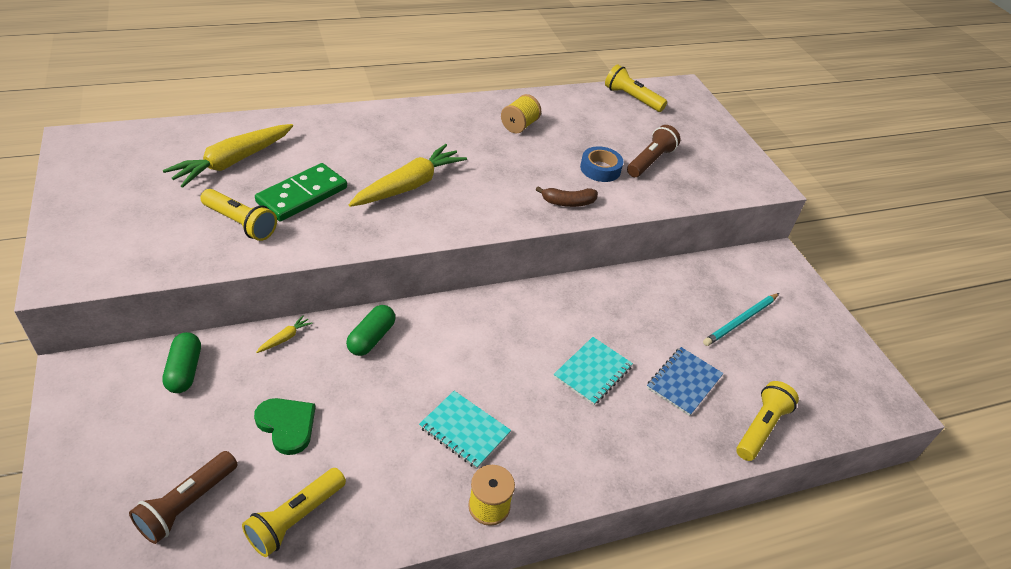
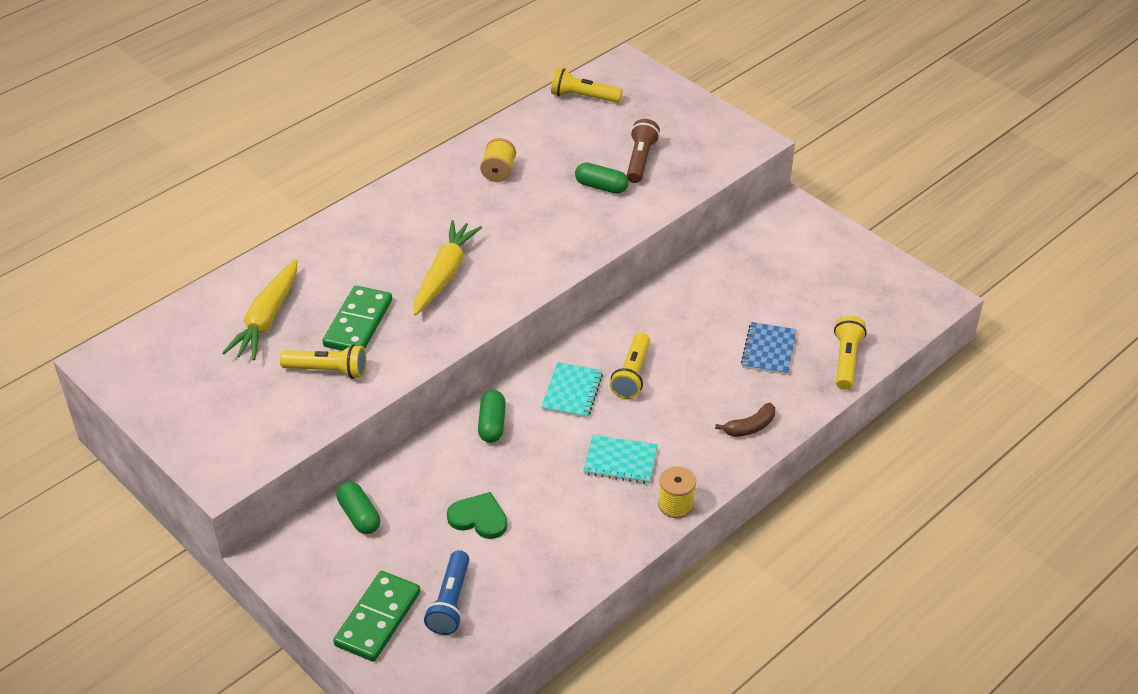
camera: 20 degrees left, 0 degrees up
brown flashlight [129,451,238,544] -> blue flashlight [424,550,469,635]
yellow flashlight [242,468,346,557] -> yellow flashlight moved to [610,332,650,399]
yellow carrot [256,315,312,353] -> none
brown banana [536,186,598,207] -> brown banana moved to [715,403,775,437]
turquoise notebook [553,337,633,405] -> turquoise notebook moved to [541,362,603,418]
blue tape [580,146,623,182] -> green capsule [575,162,629,194]
turquoise pencil [703,293,779,346] -> none
none -> green domino [333,571,421,662]

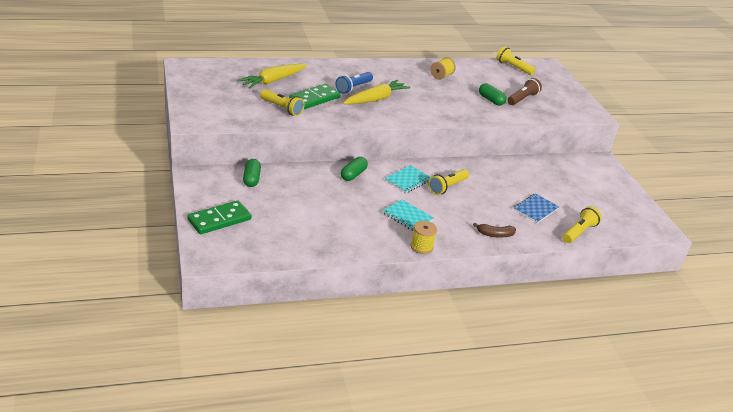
camera: 25 degrees right, 10 degrees down
blue flashlight [424,550,469,635] -> blue flashlight moved to [335,72,373,94]
green heart [447,492,507,539] -> none

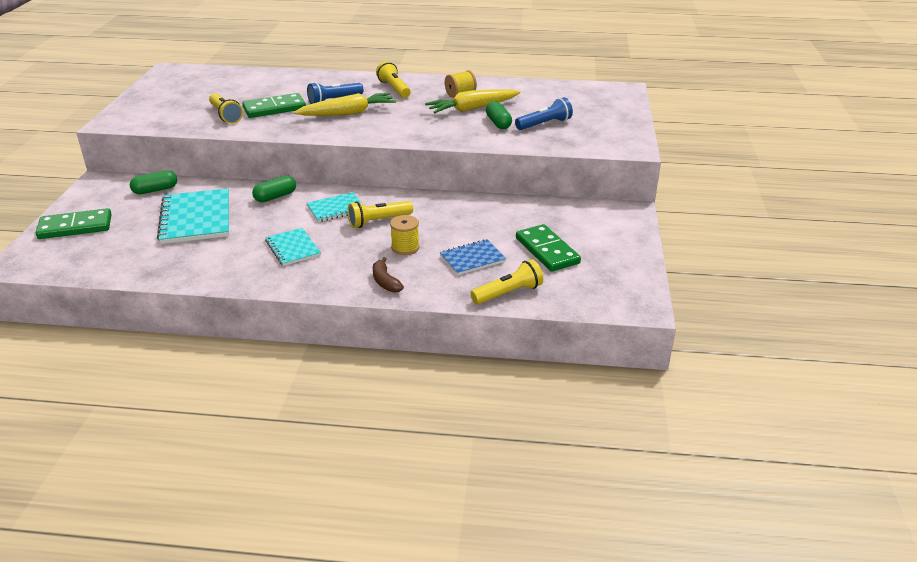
camera: 25 degrees right, 0 degrees up
yellow carrot [237,64,307,89] -> yellow carrot moved to [425,89,521,113]
green capsule [243,159,261,187] -> green capsule turned 45 degrees clockwise [130,170,177,194]
yellow spool [411,221,437,254] -> yellow spool moved to [390,215,419,255]
brown banana [473,222,516,238] -> brown banana turned 45 degrees clockwise [373,257,404,292]
yellow flashlight [496,46,536,75] -> yellow flashlight moved to [376,61,411,98]
brown flashlight [507,78,542,105] -> blue flashlight [515,97,573,130]
none -> turquoise notebook [157,188,229,244]
none -> green domino [516,224,581,272]

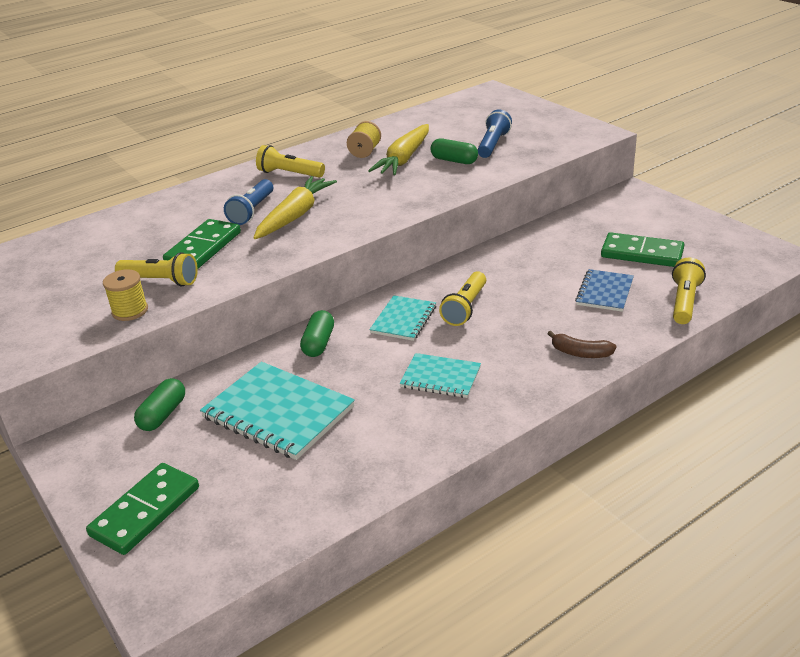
camera: 40 degrees left, 0 degrees up
yellow spool [390,215,419,255] -> yellow spool moved to [103,269,148,321]

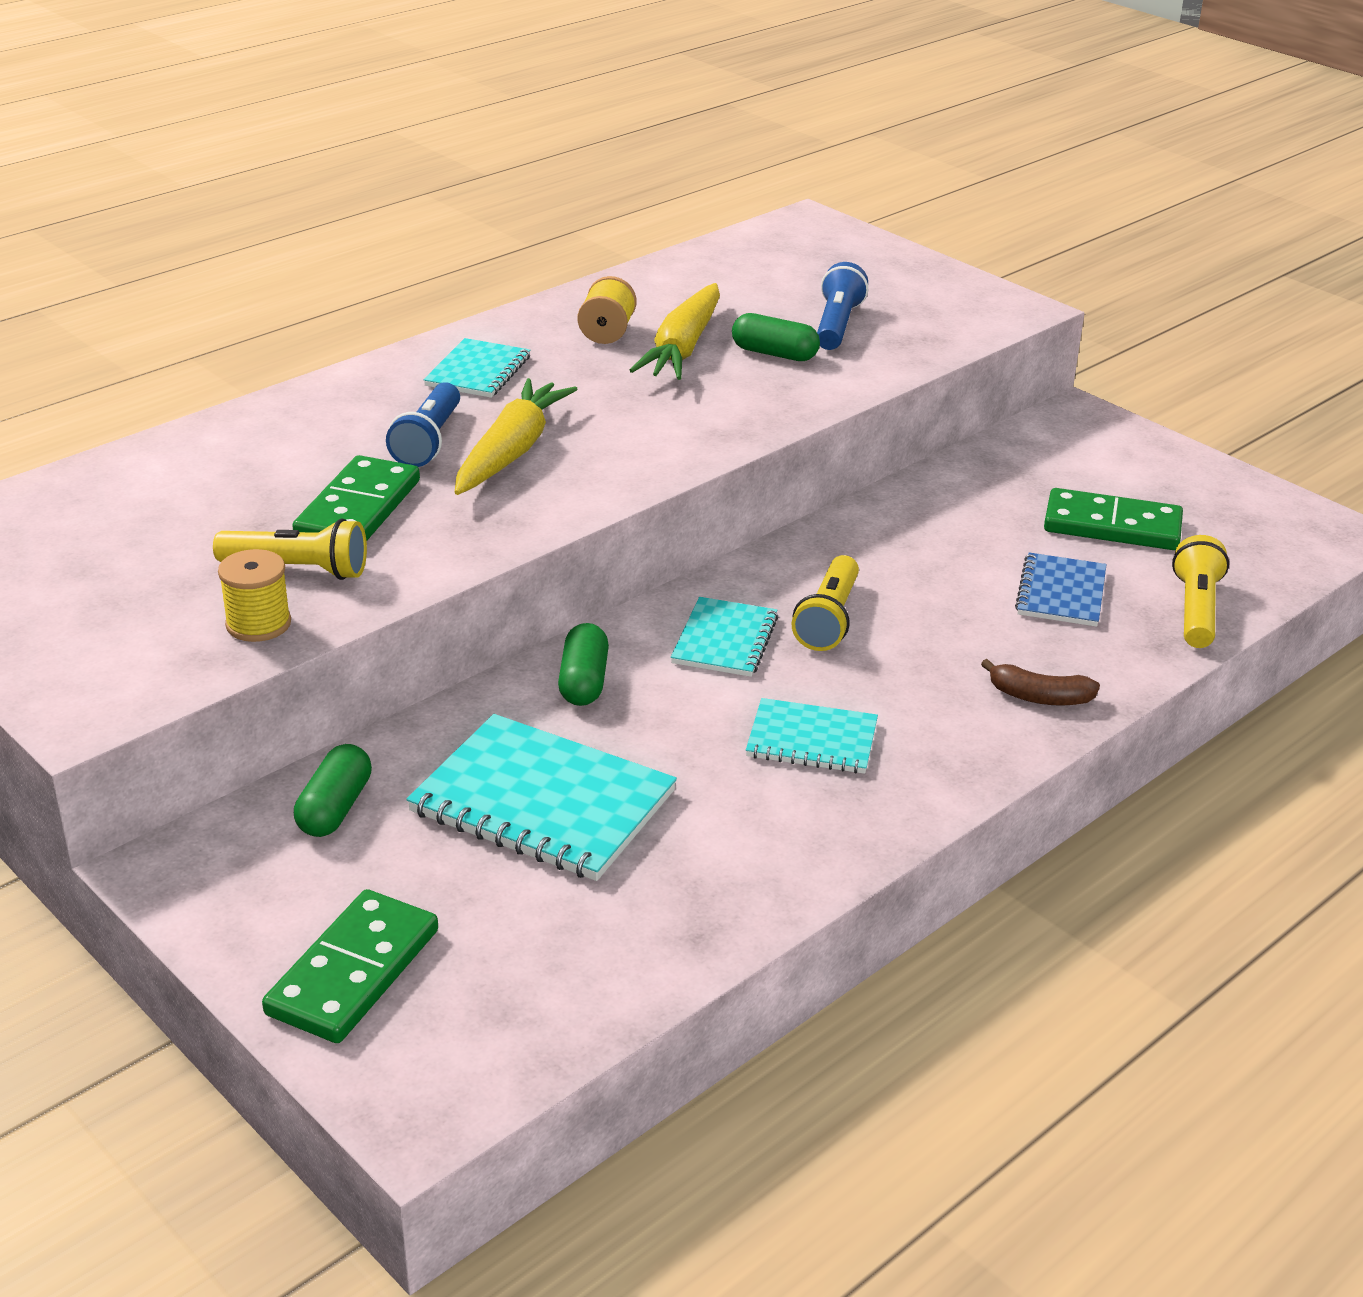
camera: 10 degrees left, 0 degrees up
yellow flashlight [256,145,325,178] -> turquoise notebook [423,338,530,398]

